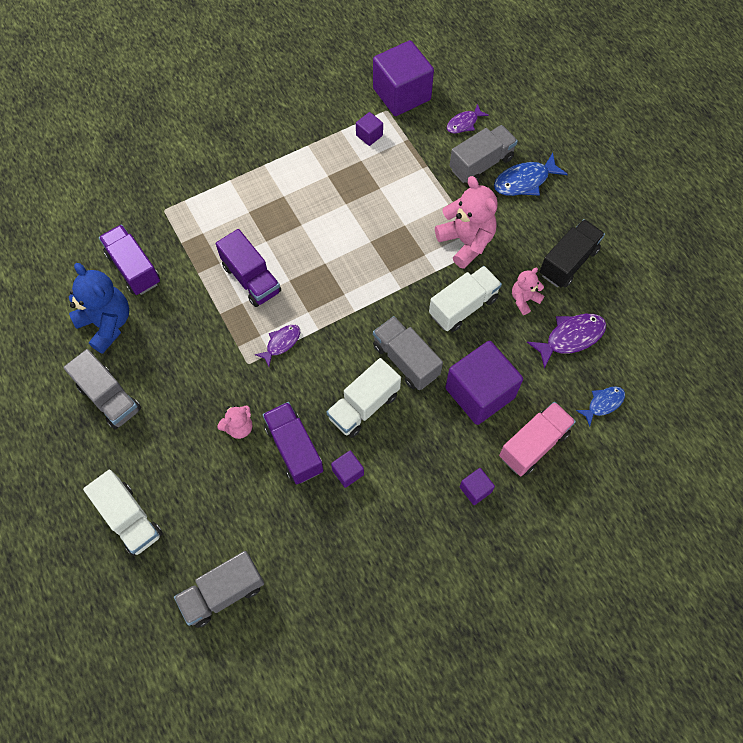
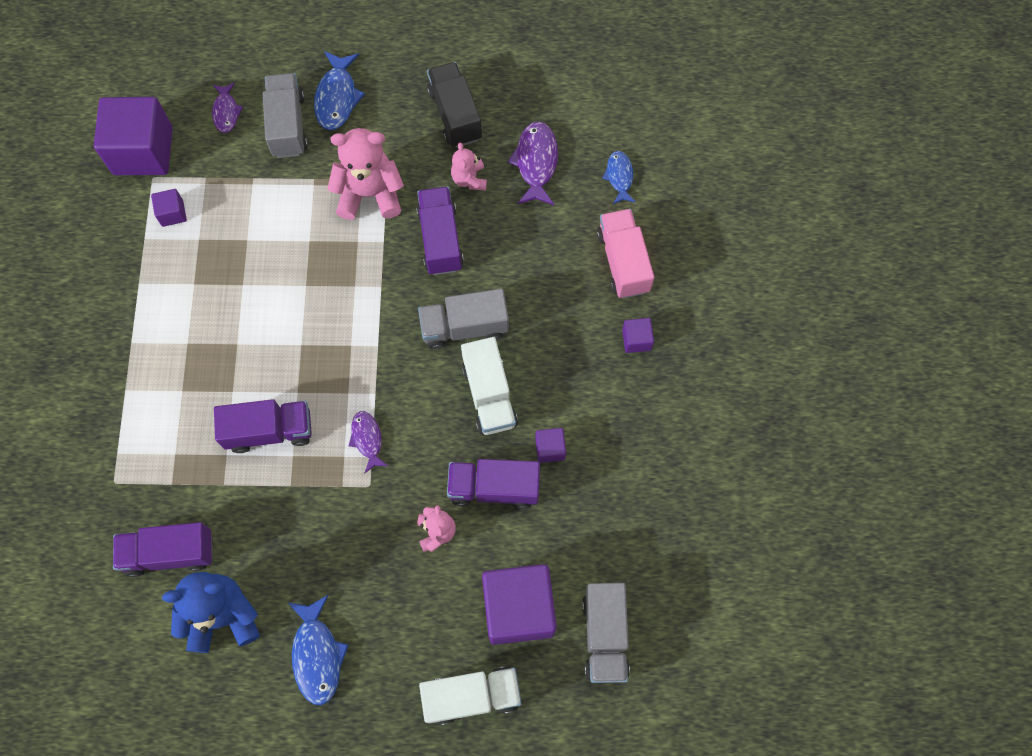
camera: 60 degrees left, 5 degrees up
grey truck [63,349,141,429] -> blue fish [287,595,349,705]
white truck [429,266,502,332] -> purple truck [416,186,464,275]
purple cube [445,341,523,425] -> purple cube moved to [482,564,557,645]

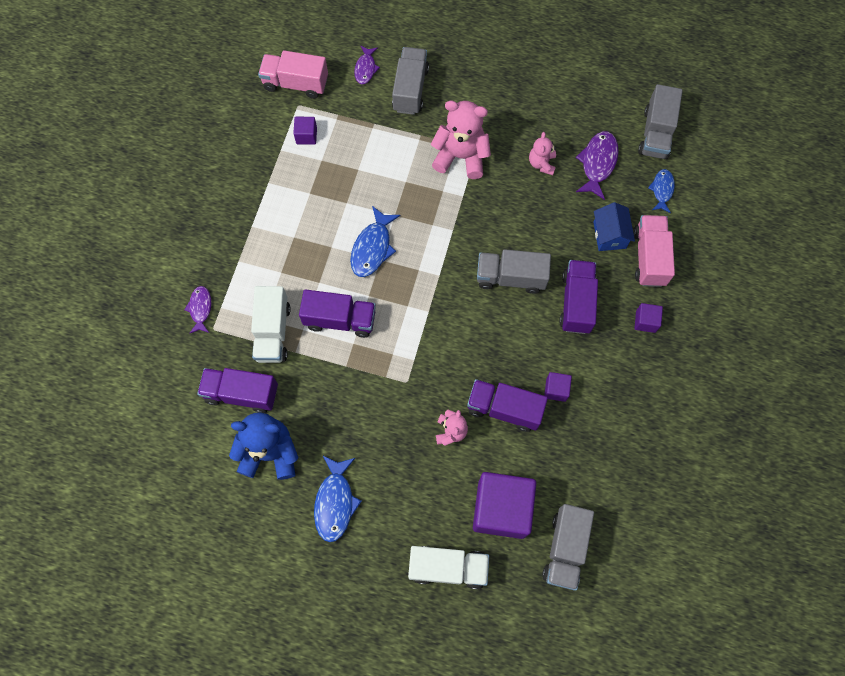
camera: 15 degrees right, 0 degrees up
purple cube [94,97,173,175] -> pink truck [258,50,328,99]
blue fish [314,51,365,130] -> blue fish moved to [350,206,400,277]
purple fish [349,411,388,474] -> purple fish moved to [184,286,211,334]
purple truck [416,186,464,275] -> purple truck moved to [559,260,598,334]
black truck [427,62,482,147] -> none
white truck [461,337,518,435] -> white truck moved to [251,286,291,363]
none -> blue house [593,202,635,251]
none -> grey truck [638,84,683,160]

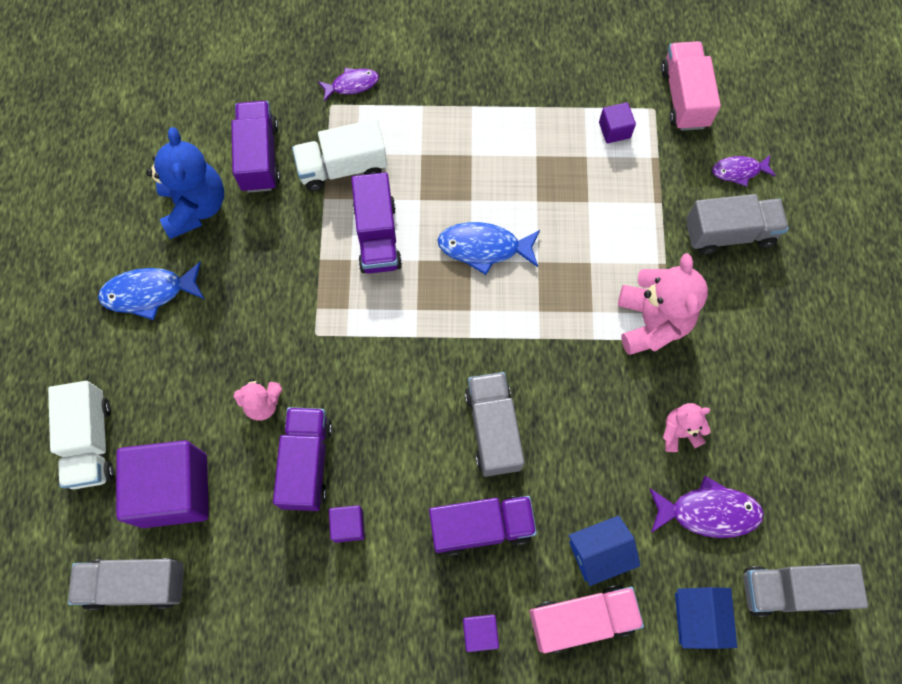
camera: 75 degrees right, 0 degrees up
blue fish [648,169,675,213] -> blue house [675,587,737,649]

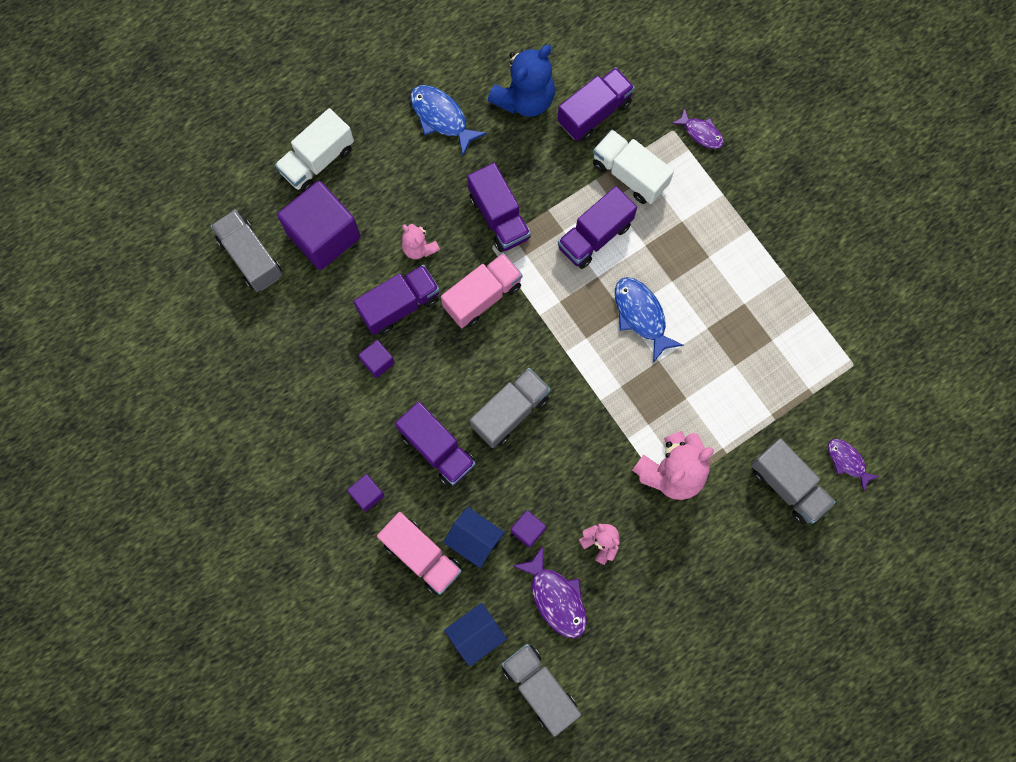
camera: 55 degrees right, 5 degrees up
purple cube [599,102,636,143] -> purple cube moved to [511,510,546,548]
pink truck [661,41,721,131] -> pink truck moved to [441,253,523,328]
none -> purple truck [467,163,531,252]

